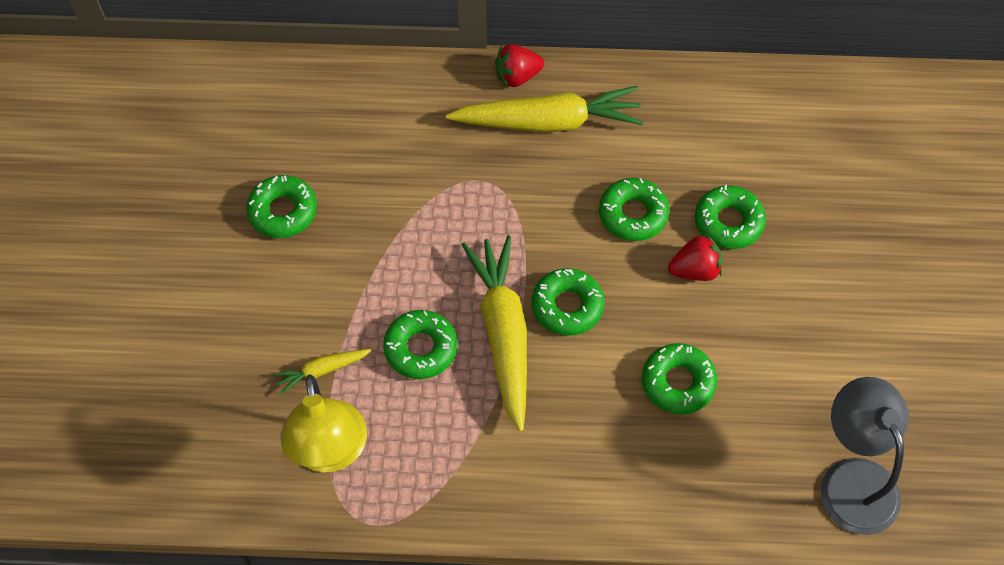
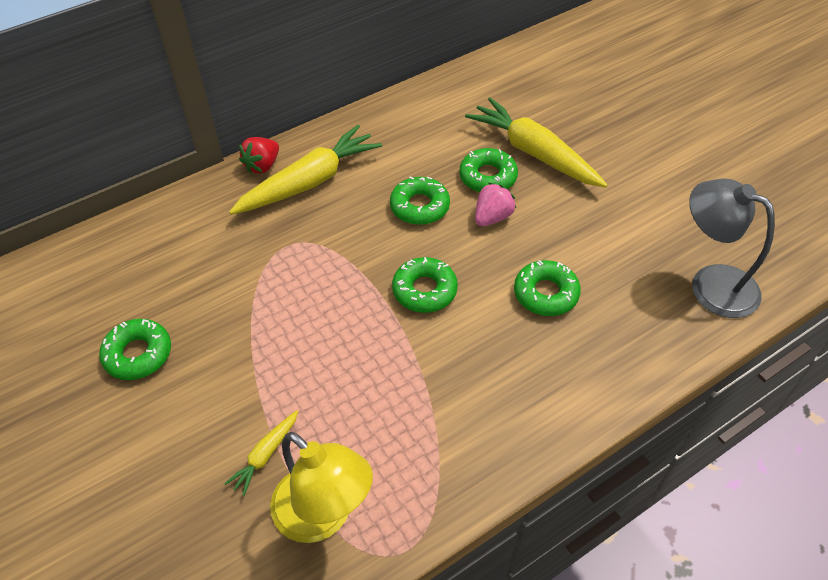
camera: 35 degrees left, 10 degrees down
green donut [383,310,457,379] -> none
yellow carrot [462,235,527,432] -> yellow carrot moved to [465,97,608,188]
red strawberry [668,234,722,281] -> pink strawberry [475,183,516,226]

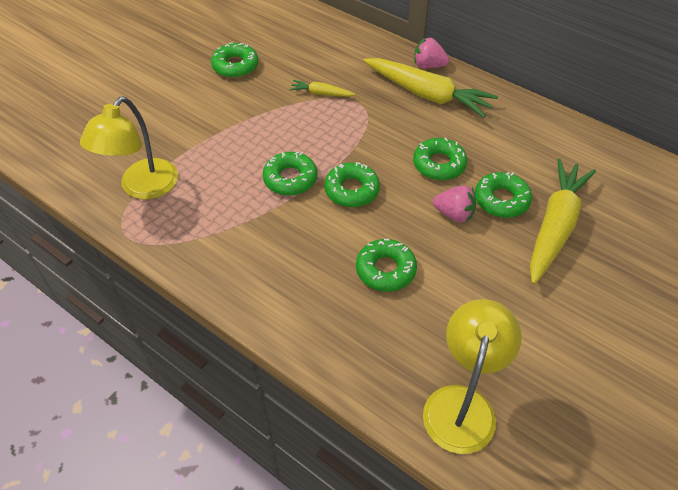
camera: 70 degrees right, 0 degrees up
yellow carrot [224,410,298,496] -> yellow carrot moved to [289,80,355,97]
red strawberry [239,137,279,174] -> pink strawberry [414,37,449,68]
grey lamp [689,179,775,318] -> yellow lamp [423,299,522,454]
none -> green donut [263,152,317,196]

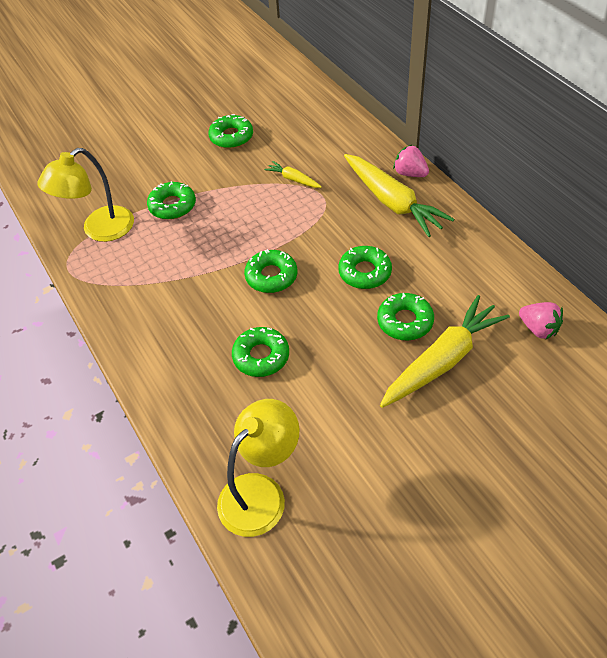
camera: 25 degrees right, 0 degrees up
green donut [263,152,317,196] -> green donut moved to [147,181,196,220]
pink strawberry [433,186,476,223] -> pink strawberry moved to [519,302,563,339]

